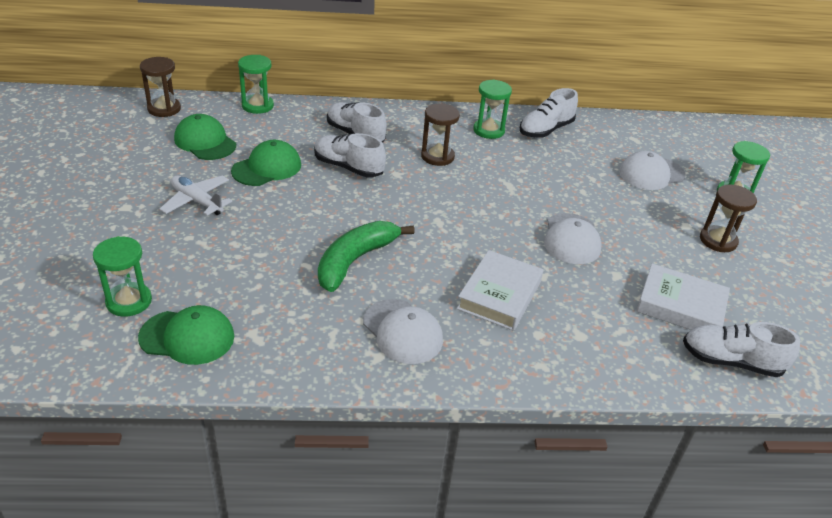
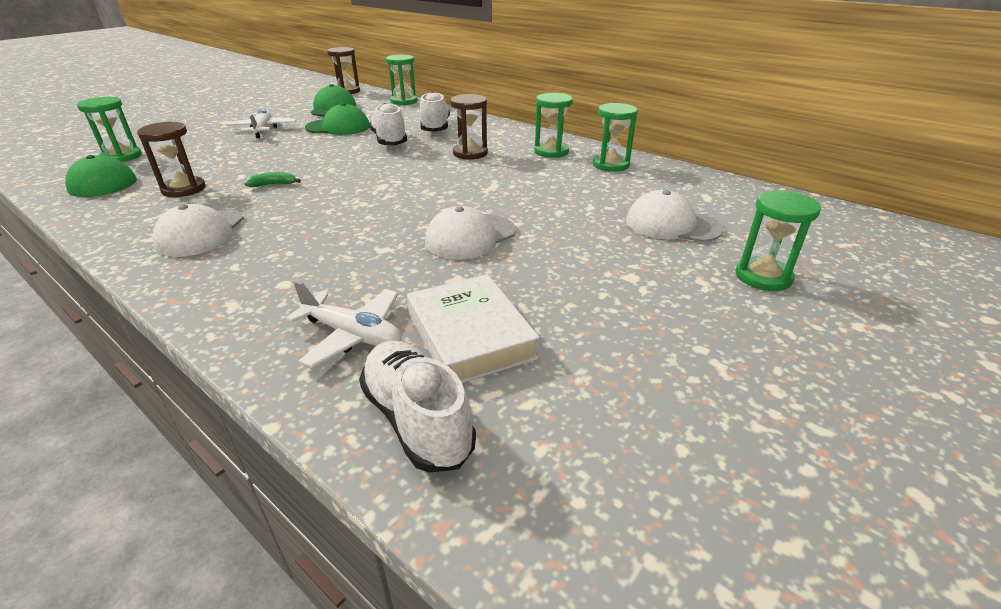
camera: 45 degrees right, 5 degrees down
green banana [318,221,415,292] -> green banana [244,172,301,187], size x0.42
white book [457,250,543,331] -> none
white shoe [520,88,578,138] -> green hourglass [593,103,638,172]
brown hourglass [700,184,757,252] -> brown hourglass moved to [137,121,206,197]
none -> white plane [285,280,401,368]

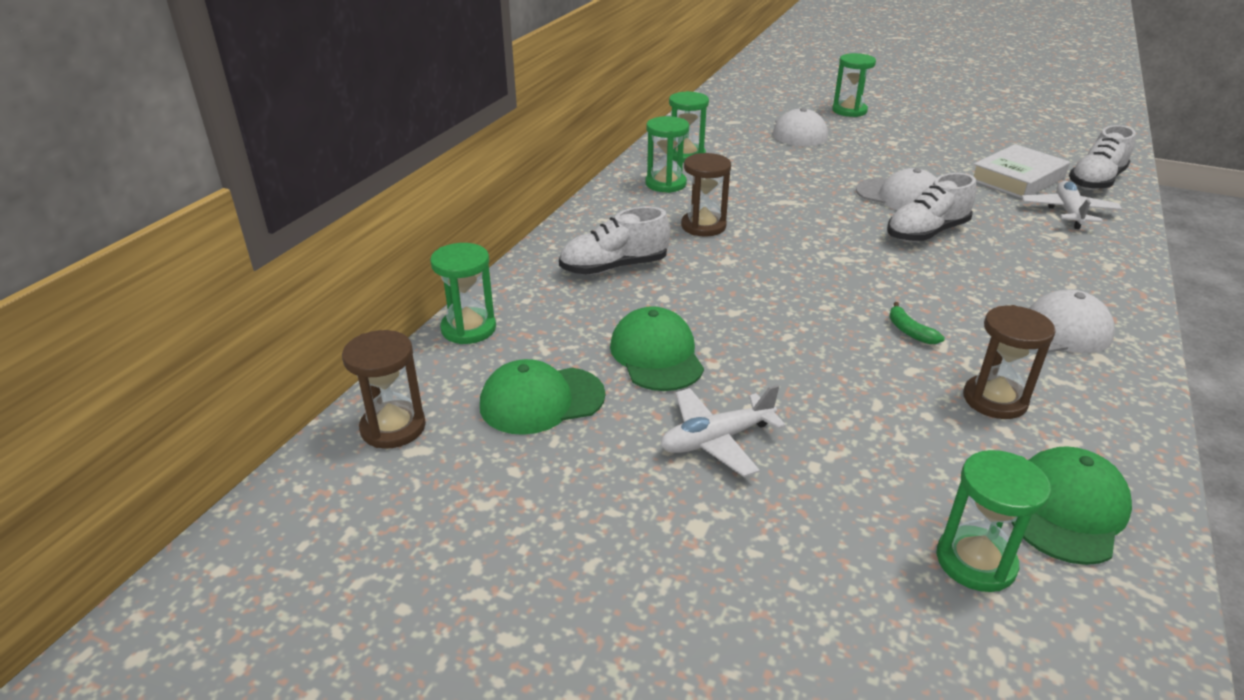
camera: 105 degrees left, 0 degrees up
white shoe [369,103,407,145] -> white shoe moved to [887,173,976,242]

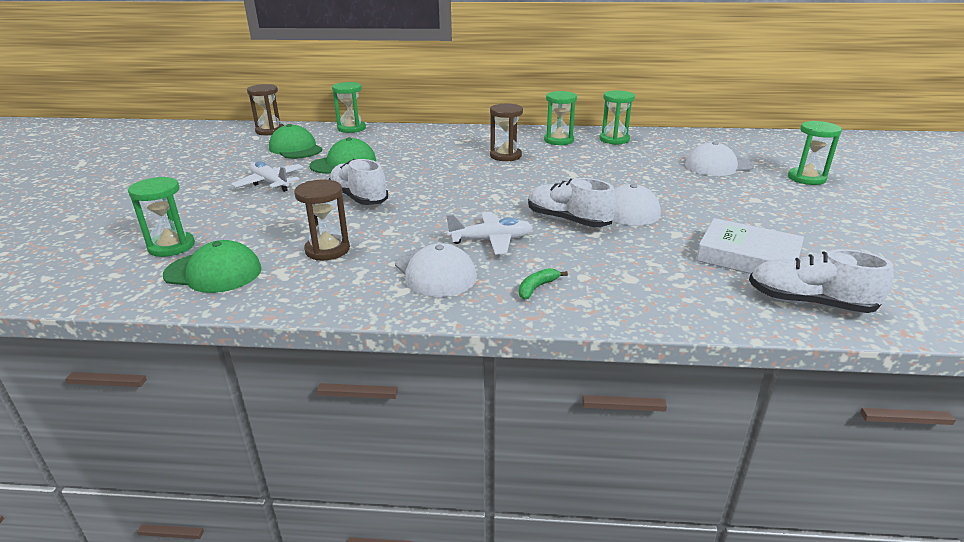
camera: 70 degrees right, 5 degrees down
white shoe [559,207,670,275] -> white shoe moved to [329,159,388,205]
green banana [889,302,945,344] -> green banana moved to [519,268,568,300]
white plane [1022,181,1122,229] -> white plane moved to [446,212,533,255]

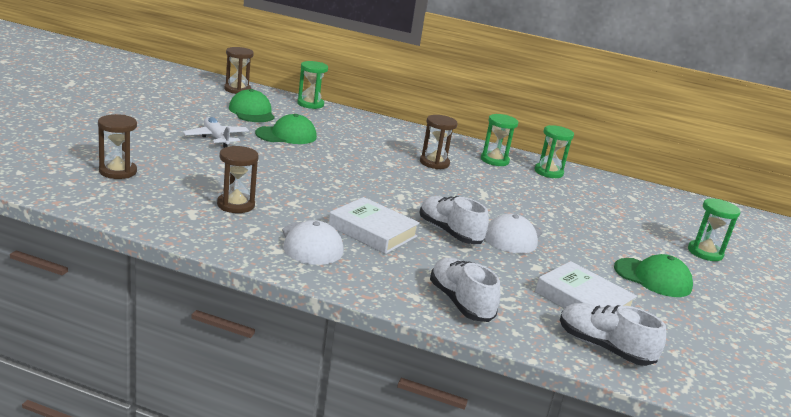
camera: 10 degrees right, 5 degrees down
green hourglass [128,177,195,257] -> brown hourglass [98,114,137,179]
green cap [163,240,262,293] -> green cap moved to [614,254,693,297]
white shoe [329,159,388,205] -> white shoe moved to [430,258,500,322]
white plane [446,212,533,255] -> white book [329,197,420,254]
green banana [519,268,568,300] -> none
white cap [685,142,754,176] -> none

